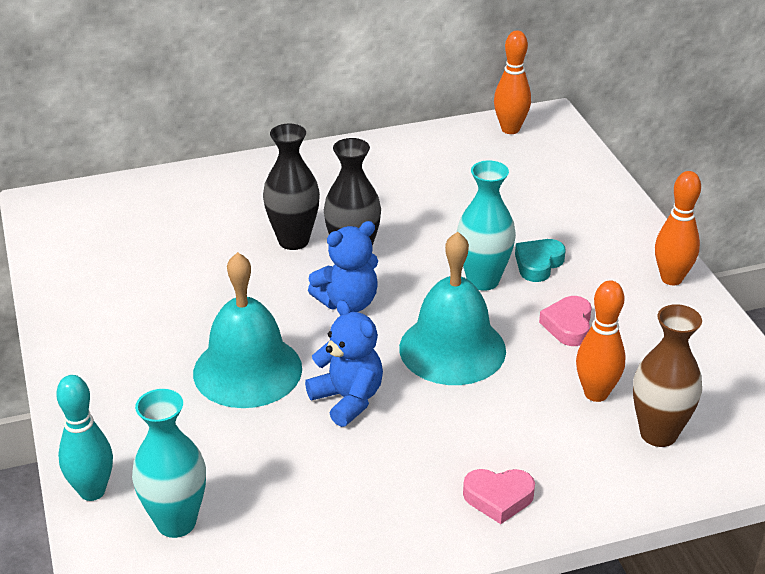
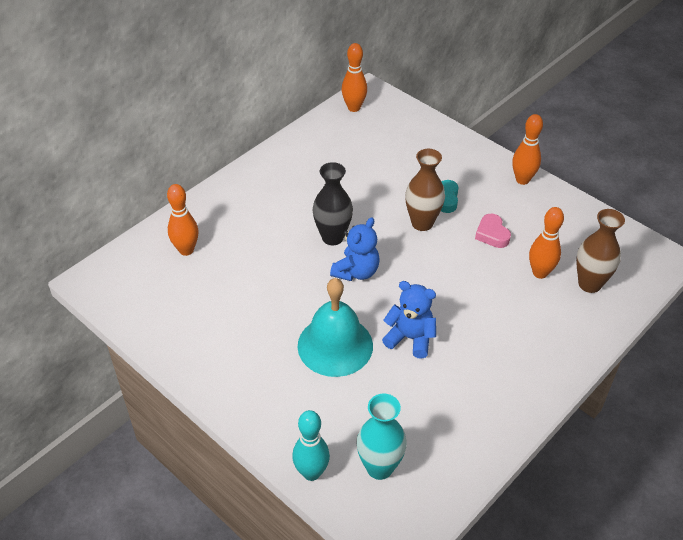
camera: 30 degrees left, 10 degrees up
black vase [263,124,320,250] -> none
turquoise bell [399,232,506,385] -> none
turquoise vase [457,160,516,291] -> brown vase [405,149,445,231]
pink heart [463,469,535,524] -> none
none -> orange bowling pin [167,184,198,256]

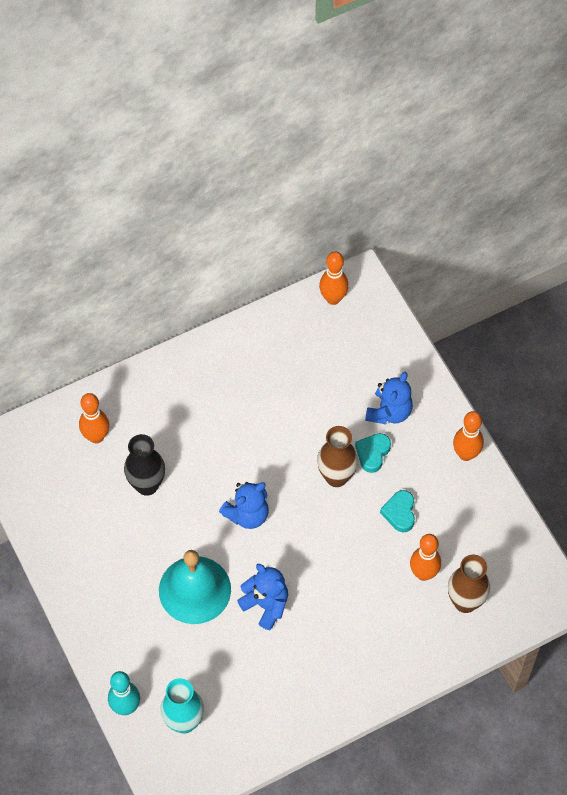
camera: 20 degrees right, 15 degrees up
black vase [313,162,353,245] -> black vase moved to [124,434,165,496]
pink heart [475,214,511,248] -> turquoise heart [380,490,415,532]
none -> blue teddy bear [365,372,413,424]

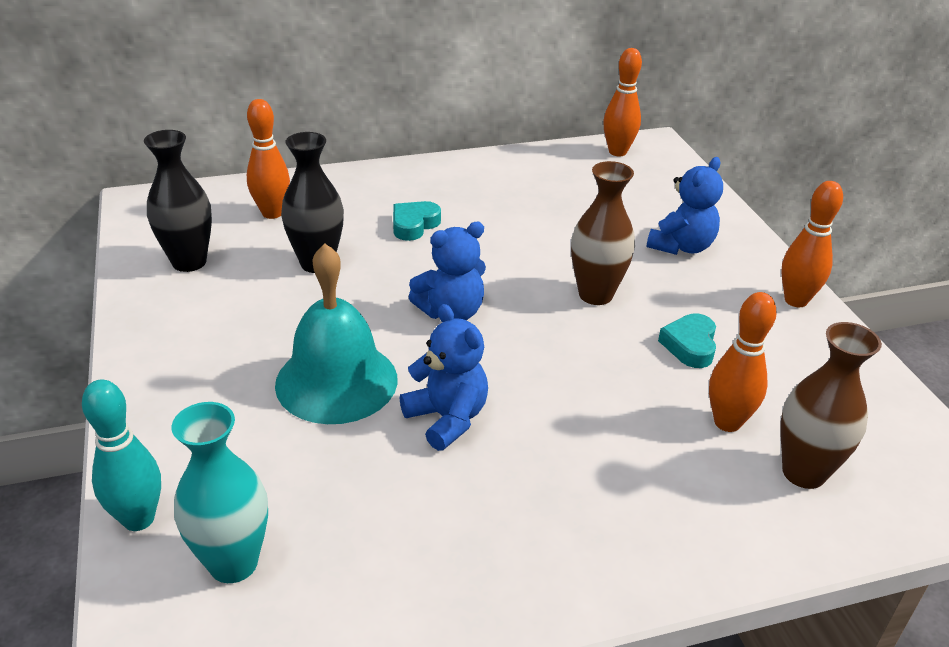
camera: 10 degrees right, 25 degrees down
turquoise heart [355,433,391,473] -> turquoise heart moved to [393,201,441,241]
none -> black vase [144,130,212,272]

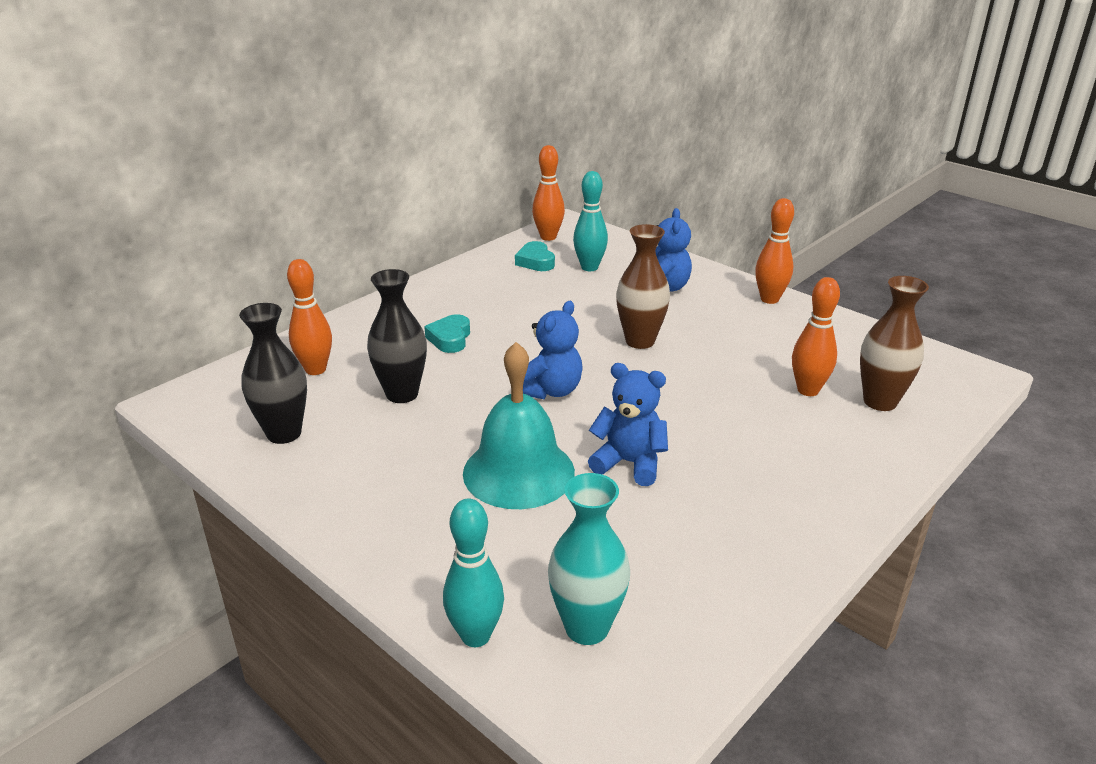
camera: 30 degrees left, 5 degrees down
turquoise heart [658,313,716,368] -> turquoise heart moved to [515,241,555,271]
none -> turquoise bowling pin [573,171,608,271]

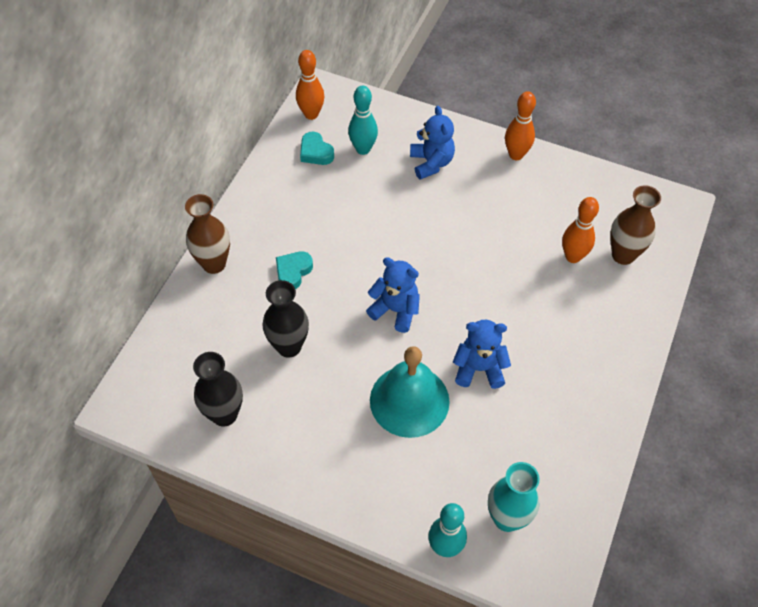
camera: 20 degrees left, 25 degrees up
orange bowling pin [287,259,332,375] -> none
turquoise heart [424,314,470,353] -> turquoise heart turned 45 degrees clockwise [276,251,313,289]
blue teddy bear [523,301,583,400] -> blue teddy bear turned 75 degrees counterclockwise [366,257,420,333]
brown vase [616,224,670,349] -> brown vase moved to [185,194,230,274]

